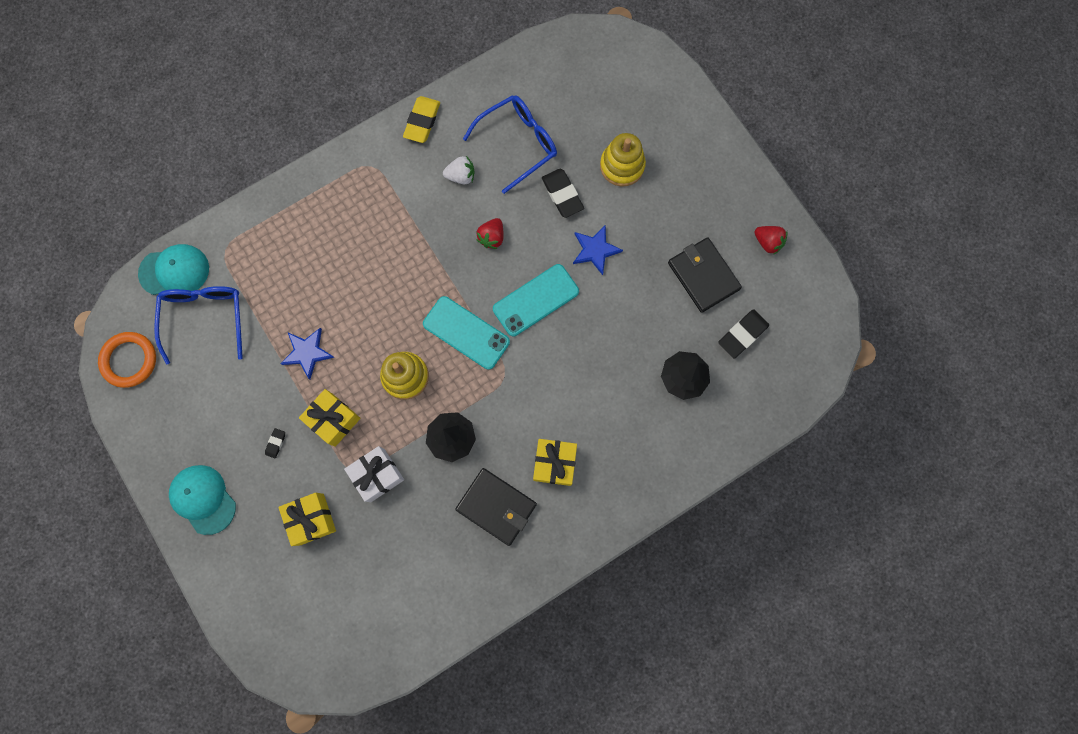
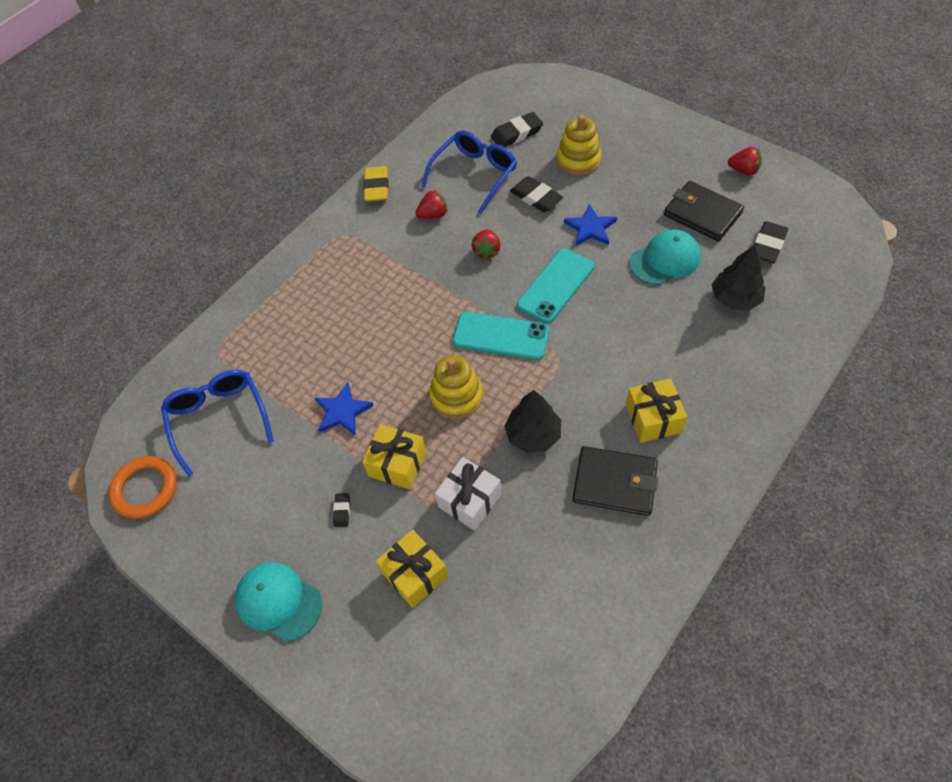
camera: 15 degrees left, 20 degrees down
turquoise cap [138,244,209,295] -> turquoise cap moved to [630,229,701,285]
white strawberry [443,156,475,184] -> red strawberry [415,190,448,219]
none -> black eraser [491,112,543,147]

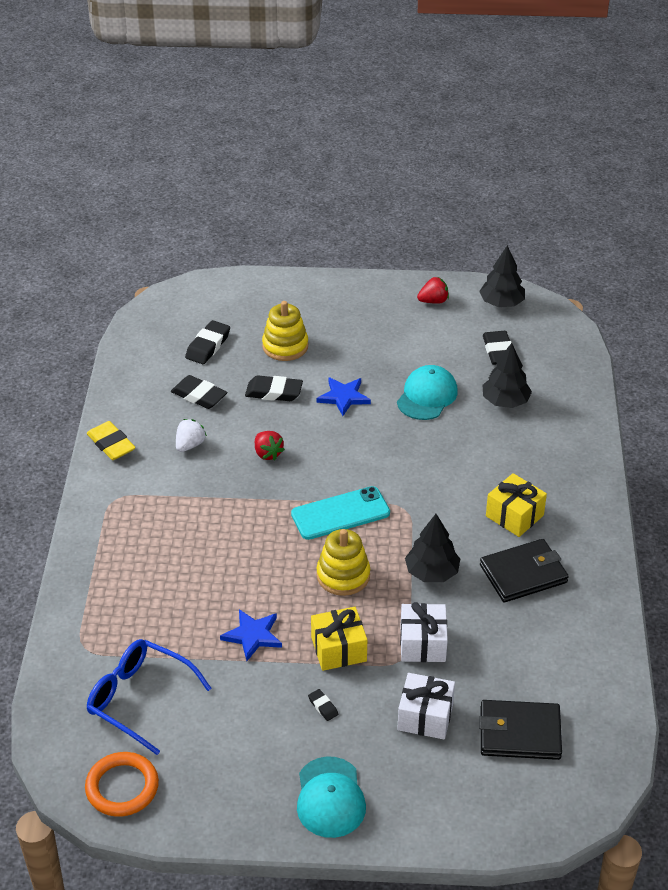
camera: 40 degrees left, 15 degrees down
turquoise cap [235,562,322,642] -> turquoise cap turned 90 degrees counterclockwise [297,756,366,838]
yellow gift [376,530,448,608] -> white gift [397,673,455,740]
red strawberry [415,190,448,219] -> white strawberry [176,419,207,452]
blue glasses [421,131,517,214] -> black eraser [171,375,227,409]
turquoise phone [517,249,594,323] -> none
black wallet [664,181,744,241] -> black wallet moved to [479,700,562,760]
none -> black tree [479,245,525,307]

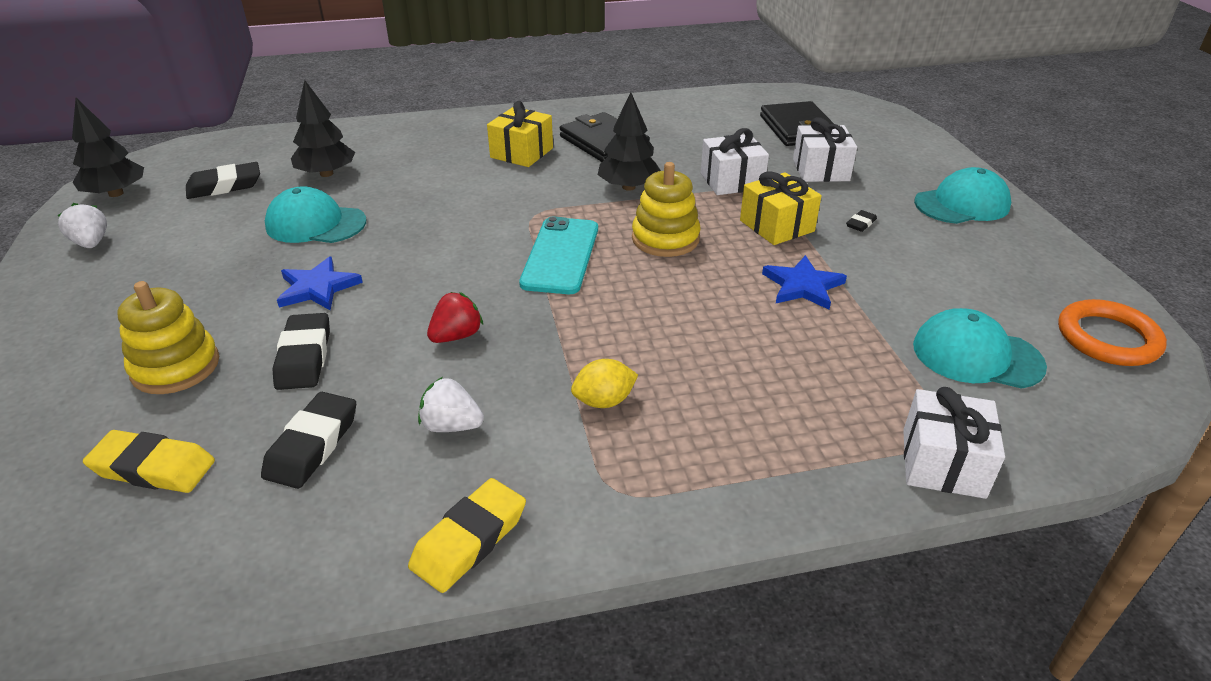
camera: 105 degrees left, 5 degrees down
blue glasses [87,639,212,755] -> turquoise cap [913,308,1047,389]
black eraser [185,320,230,364] -> yellow eraser [83,430,215,493]
turquoise phone [291,486,390,540] -> turquoise phone turned 45 degrees clockwise [519,217,598,294]
red strawberry [417,277,449,304] -> white strawberry [57,203,107,248]
none -> yellow lemon [571,359,638,408]
none -> white gift [903,387,1005,499]

